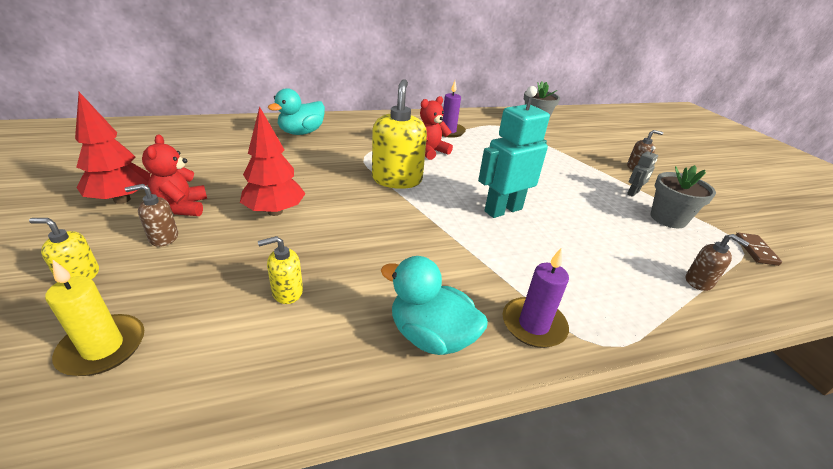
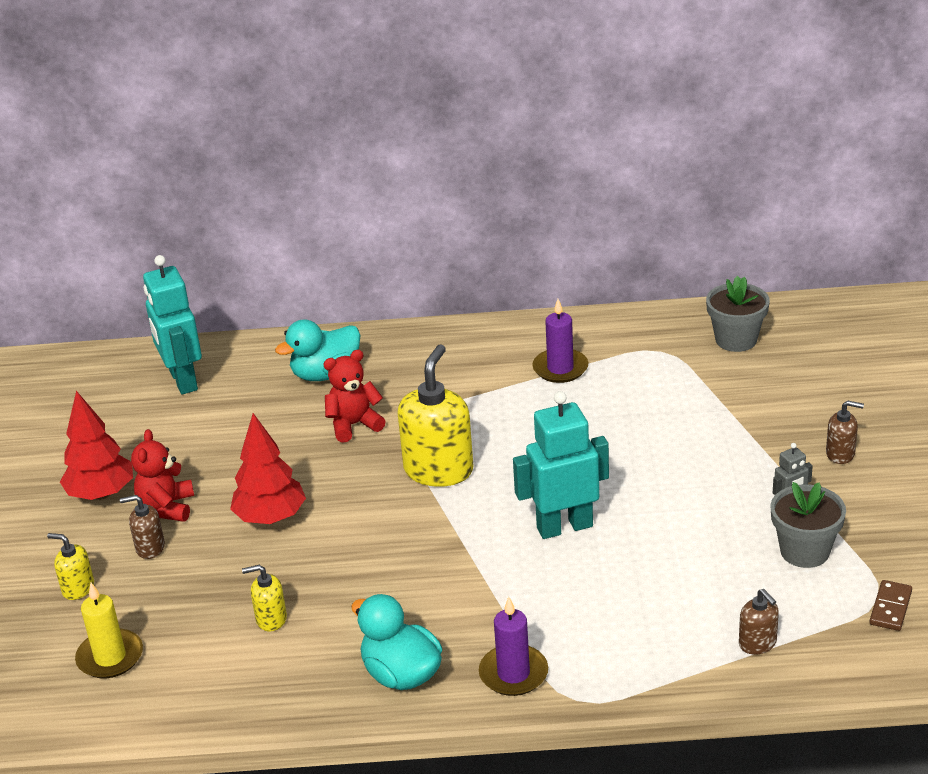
camera: 20 degrees right, 0 degrees up
red teddy bear [420,96,453,160] -> red teddy bear moved to [323,350,386,443]
none -> turquoise robot [143,255,202,394]

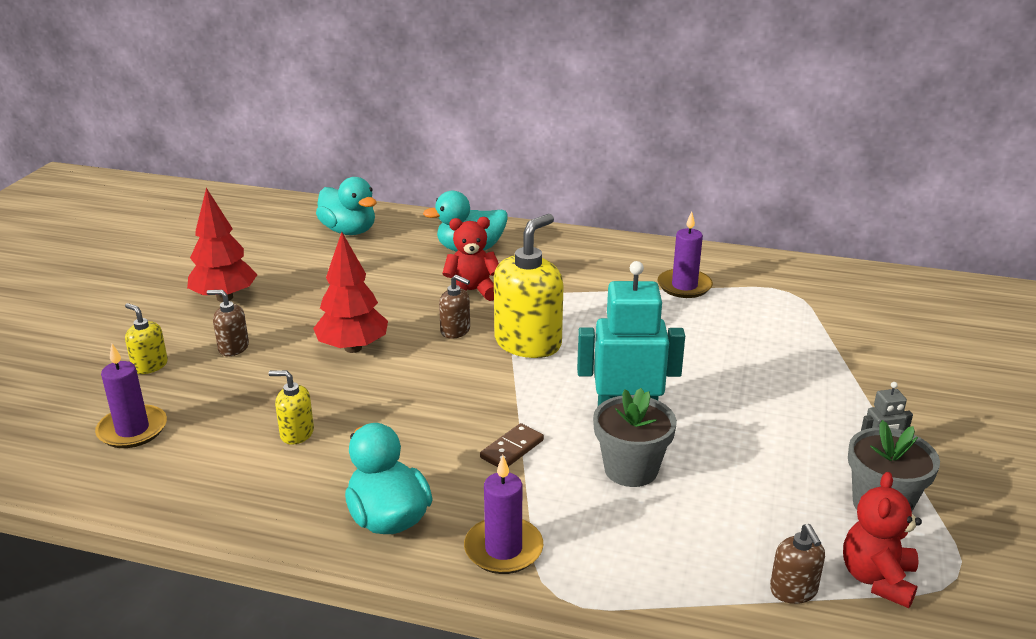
camera: 15 degrees right, 5 degrees down
yellow candle [75,583,143,678] -> purple candle [95,344,167,448]
red teddy bear [131,429,194,522] -> red teddy bear moved to [843,472,922,608]
turquoise robot [143,255,202,394] -> turquoise duck [316,177,376,235]
grey flower pot [706,276,770,352] -> grey flower pot moved to [593,388,677,487]
brown soap dispenser [826,400,864,464] -> brown soap dispenser moved to [439,275,470,339]
brown domino [870,580,912,631] -> brown domino moved to [480,423,544,467]

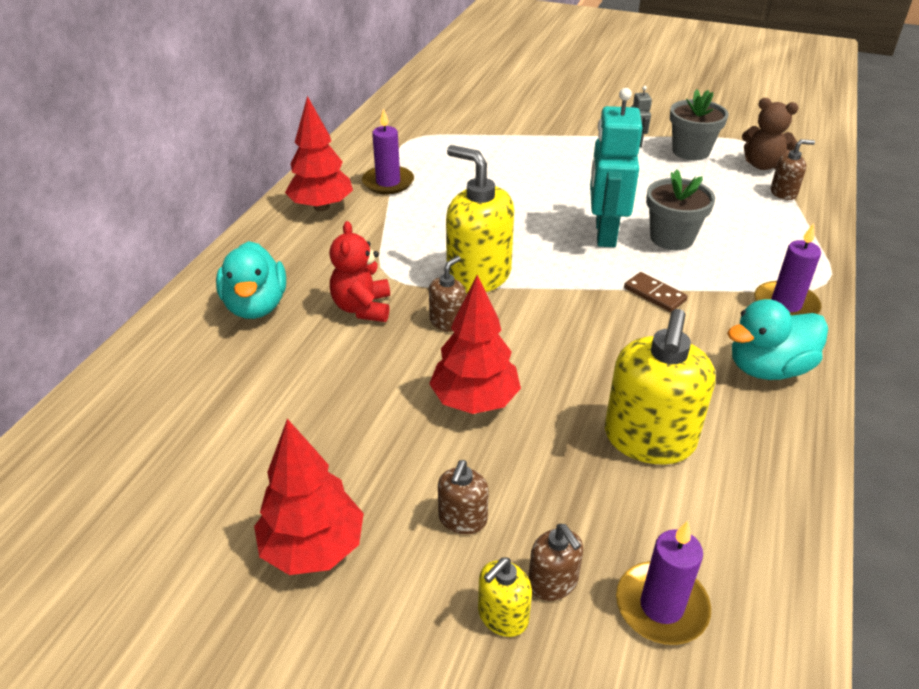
camera: 85 degrees left, 10 degrees up
yellow soap dispenser [269,370,314,445] -> yellow soap dispenser [605,309,716,465], size x2.02
turquoise duck [316,177,376,235] -> none
red teddy bear [843,472,922,608] -> brown teddy bear [742,98,799,170]
none -> red tree [285,96,353,211]
none -> brown soap dispenser [528,524,583,601]

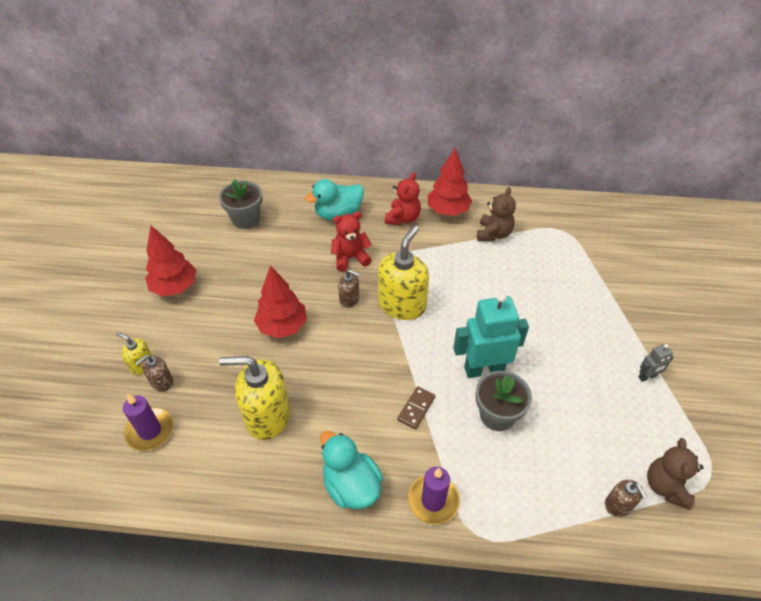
camera: 75 degrees right, 10 degrees up
purple candle [362,108,414,194] -> brown teddy bear [477,187,516,241]
brown soap dispenser [438,460,489,534] -> none
grey flower pot [670,89,728,160] -> grey flower pot moved to [219,179,263,229]
none -> red teddy bear [385,172,421,225]

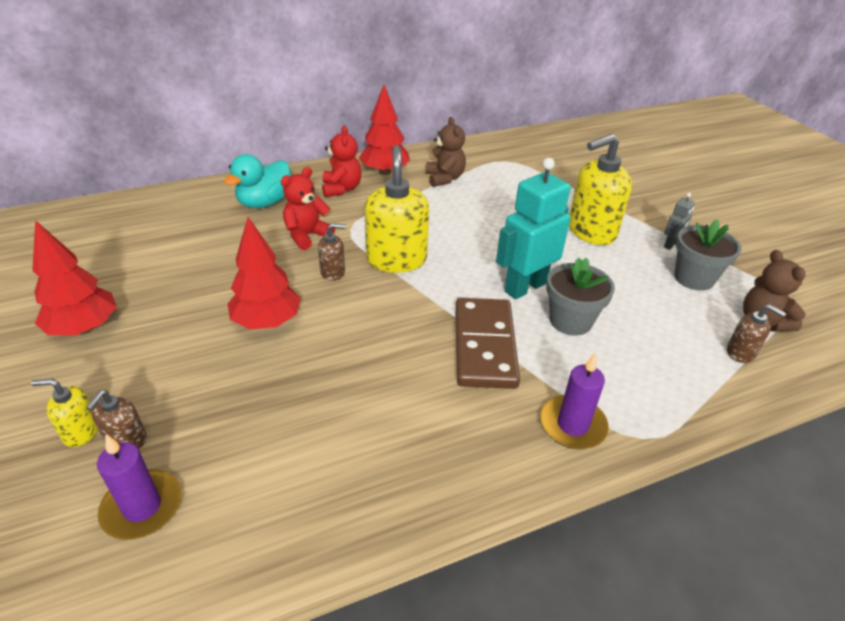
camera: 30 degrees left, 10 degrees down
grey flower pot [219,179,263,229] -> grey flower pot moved to [674,219,741,291]
yellow soap dispenser [219,356,290,440] -> yellow soap dispenser moved to [569,134,632,245]
turquoise duck [320,431,383,510] -> none
brown domino [397,386,435,429] -> brown domino [455,298,520,389], size x2.14

